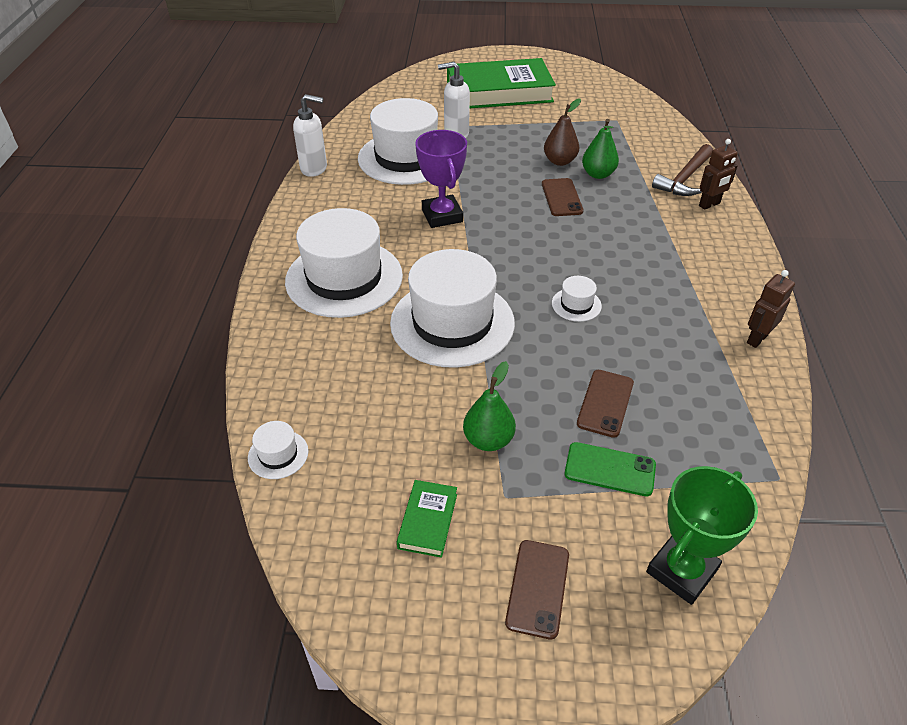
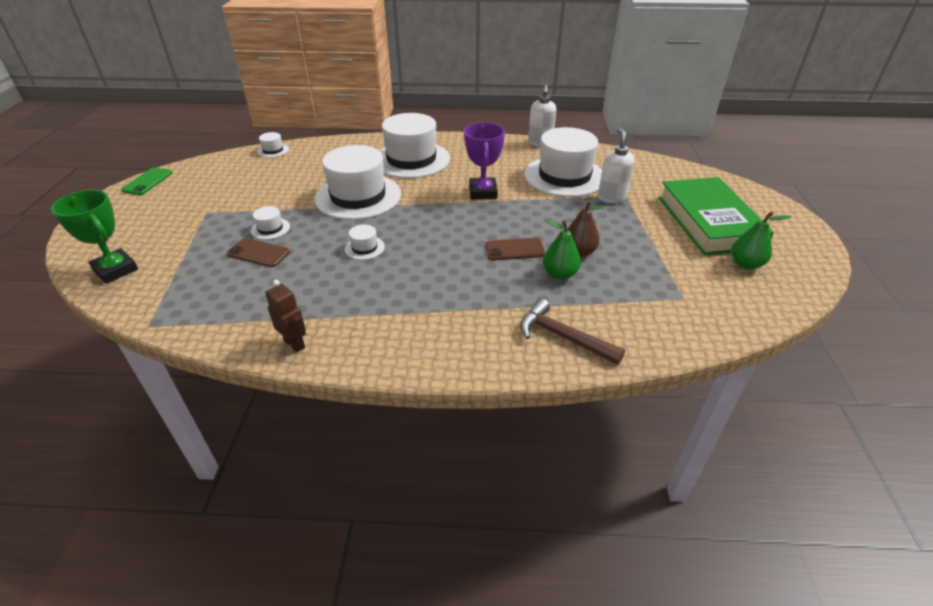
camera: 90 degrees right, 5 degrees down
green book [397,480,457,558] -> none
purple trophy [415,130,467,228] -> purple trophy turned 75 degrees counterclockwise [464,122,505,199]
green pear [463,361,516,451] -> green pear moved to [731,211,792,270]
brown phone [505,540,569,639] -> none
green phone [565,442,656,496] -> green phone moved to [121,168,172,195]
brown robot [699,139,738,210] -> none
none -> white hat [251,206,290,240]

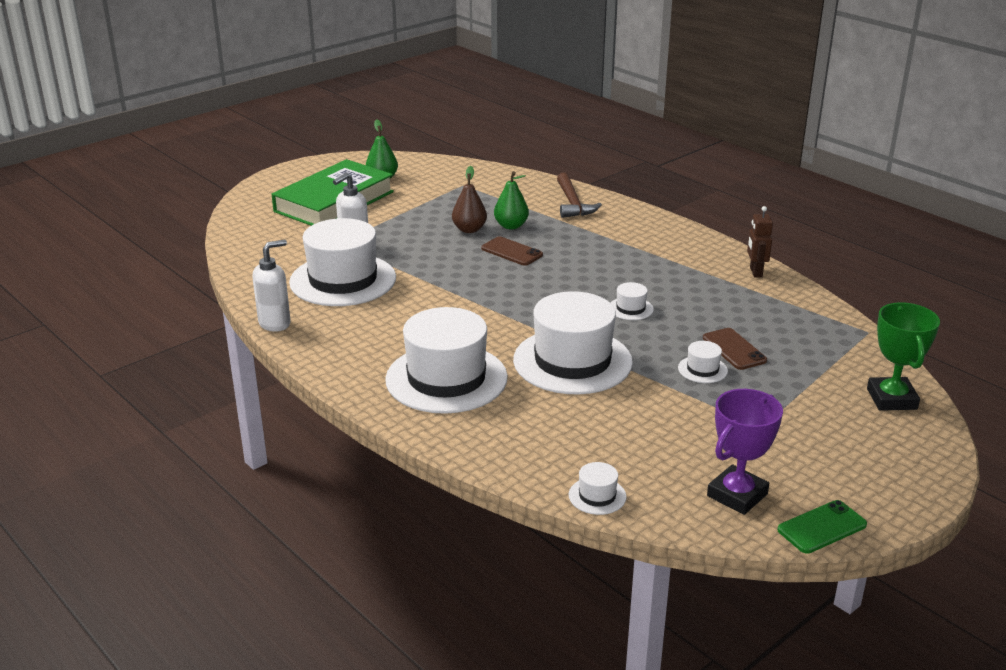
camera: 135 degrees left, 10 degrees down
purple trophy [464,122,505,199] -> purple trophy moved to [707,389,783,515]

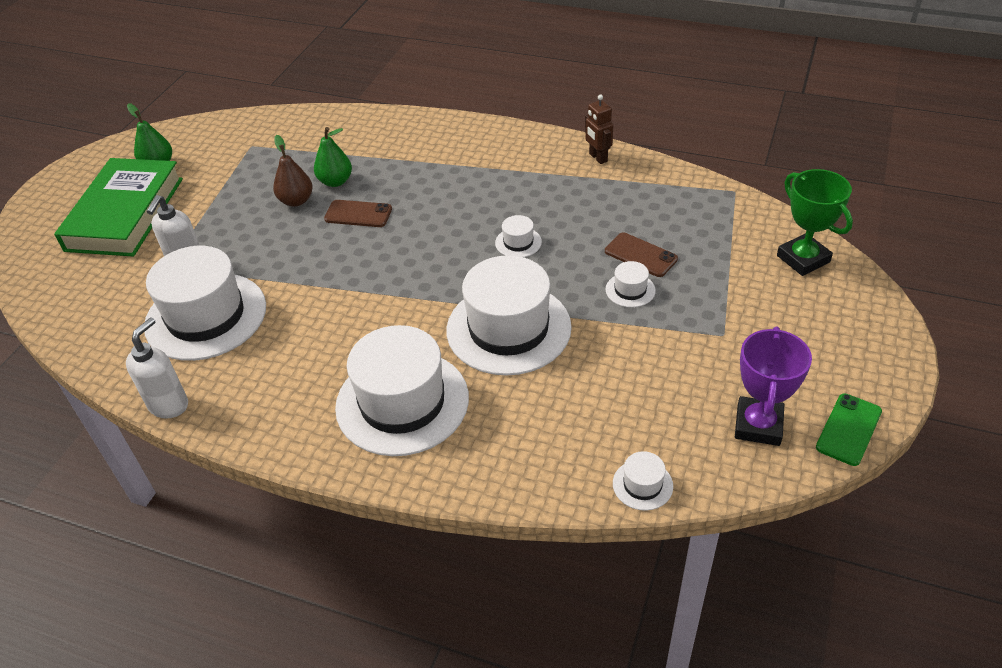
camera: 25 degrees left, 15 degrees up
brown hammer [557,172,602,218] -> none

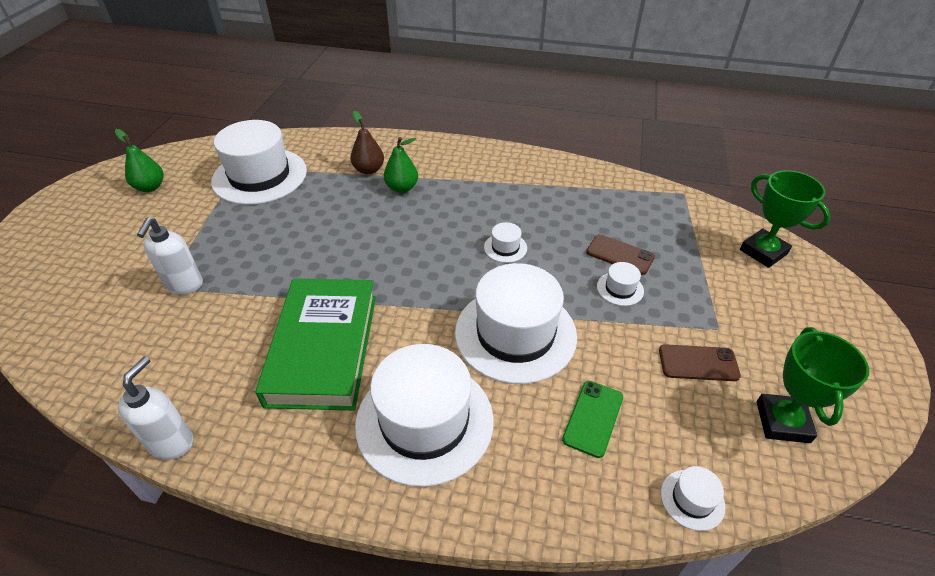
camera: 10 degrees left, 0 degrees up
green book [54,158,183,257] -> green book moved to [255,278,376,410]
white hat [144,246,266,361] -> white hat moved to [211,120,307,205]
brown pear [273,135,313,207] -> brown pear moved to [350,111,384,175]
green pear [314,127,352,187] -> green pear moved to [384,137,418,193]
brown phone [324,200,392,227] -> brown phone moved to [659,344,741,381]
brown robot [585,95,613,164] -> none
purple trophy [735,327,812,446] -> green trophy [757,327,869,443]
green phone [816,394,882,466] -> green phone moved to [562,381,623,458]

